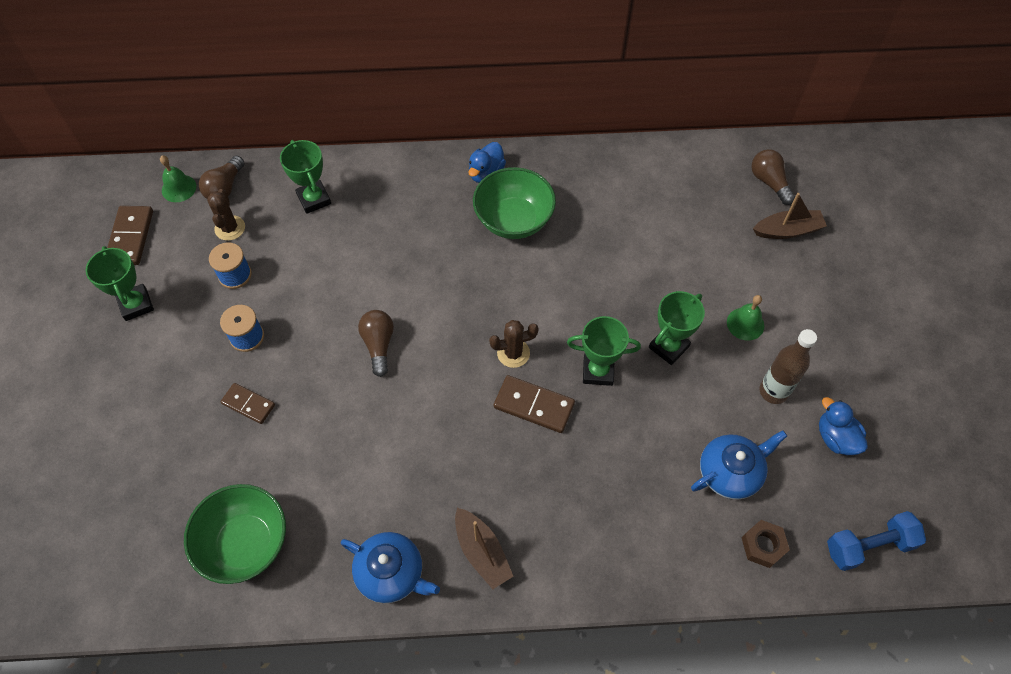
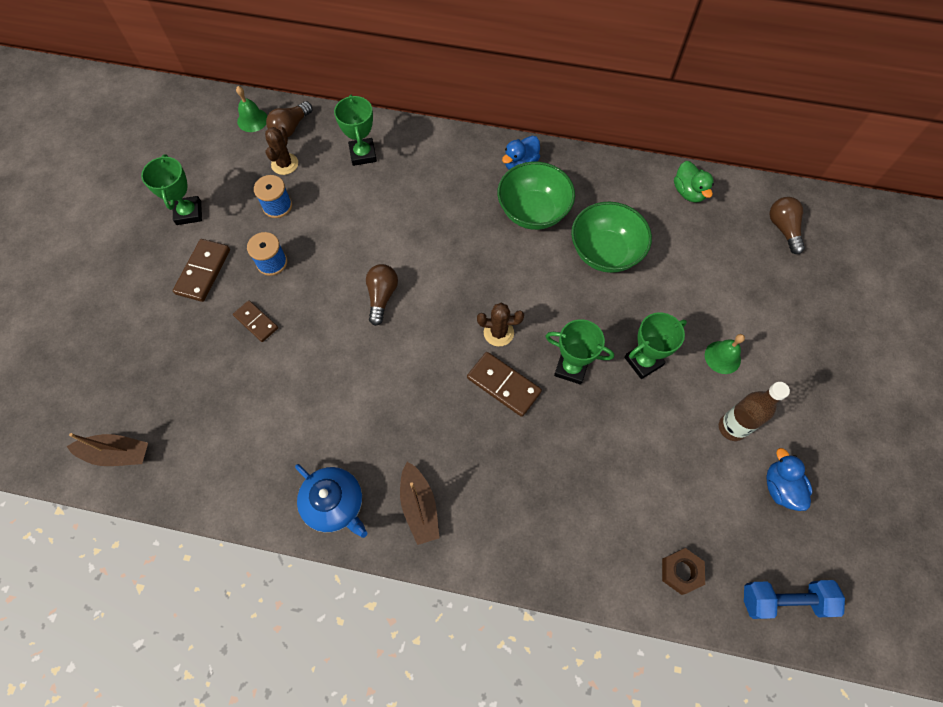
camera: 15 degrees right, 5 degrees up
brown domino [107,206,153,265] -> brown domino moved to [173,239,230,302]
green bowl [184,484,286,584] -> green bowl moved to [571,202,652,273]
blue teapot [691,430,787,499] -> none
brown boat [753,193,827,239] -> brown boat moved to [66,433,148,466]
none -> green duck [674,161,714,203]

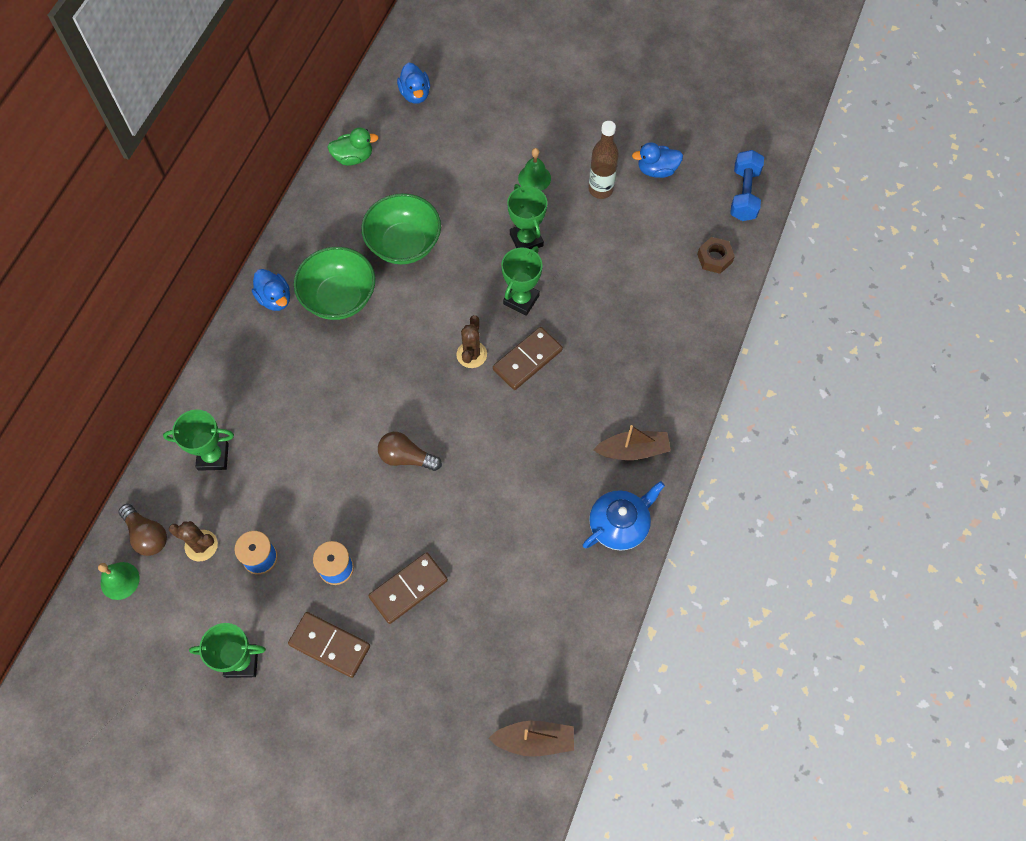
camera: 80 degrees left, 0 degrees up
brown boat [66,433,148,466] -> brown boat turned 75 degrees clockwise [488,721,574,757]
brown domino [233,300,278,342] -> brown domino [368,552,448,624], size x1.50
brown light bulb [769,197,805,254] -> blue duck [397,62,430,104]

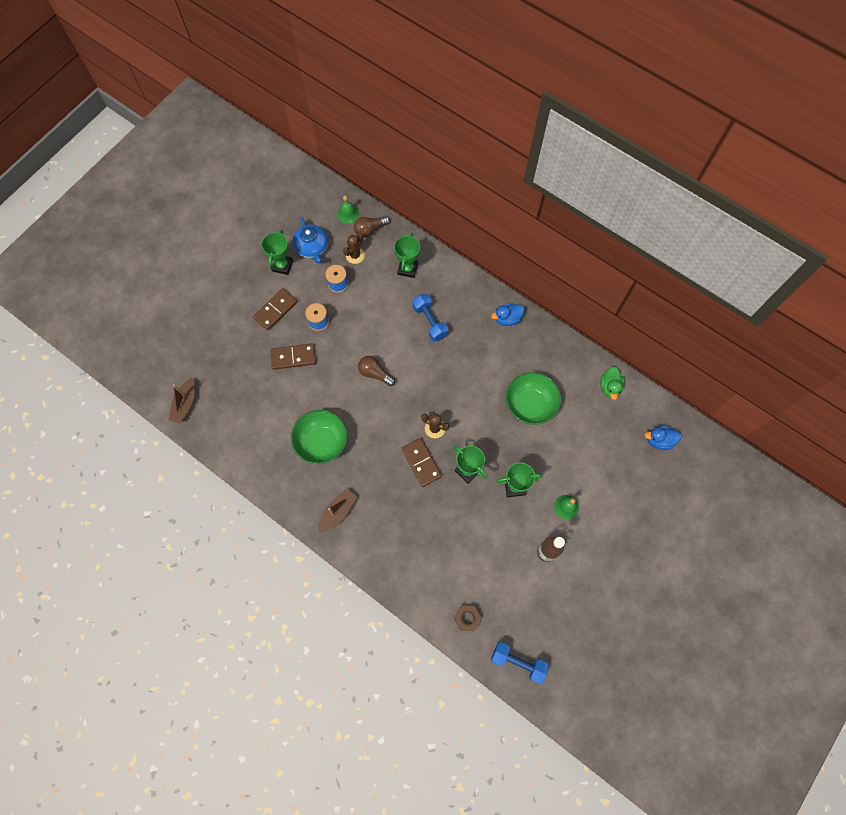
camera: 105 degrees right, 5 degrees up
green bowl [294,247,375,320] -> green bowl moved to [291,410,347,464]
brown domino [368,552,448,624] -> brown domino turned 75 degrees counterclockwise [270,343,316,370]
brown light bulb [378,432,442,471] -> brown light bulb turned 90 degrees counterclockwise [358,356,395,386]
blue teapot [583,481,665,550] -> blue teapot moved to [293,217,328,263]
brown boat [593,425,671,460] -> brown boat turned 150 degrees counterclockwise [318,488,357,533]
blue duck [632,142,683,178] -> none
none -> blue dumbbell [412,294,449,341]

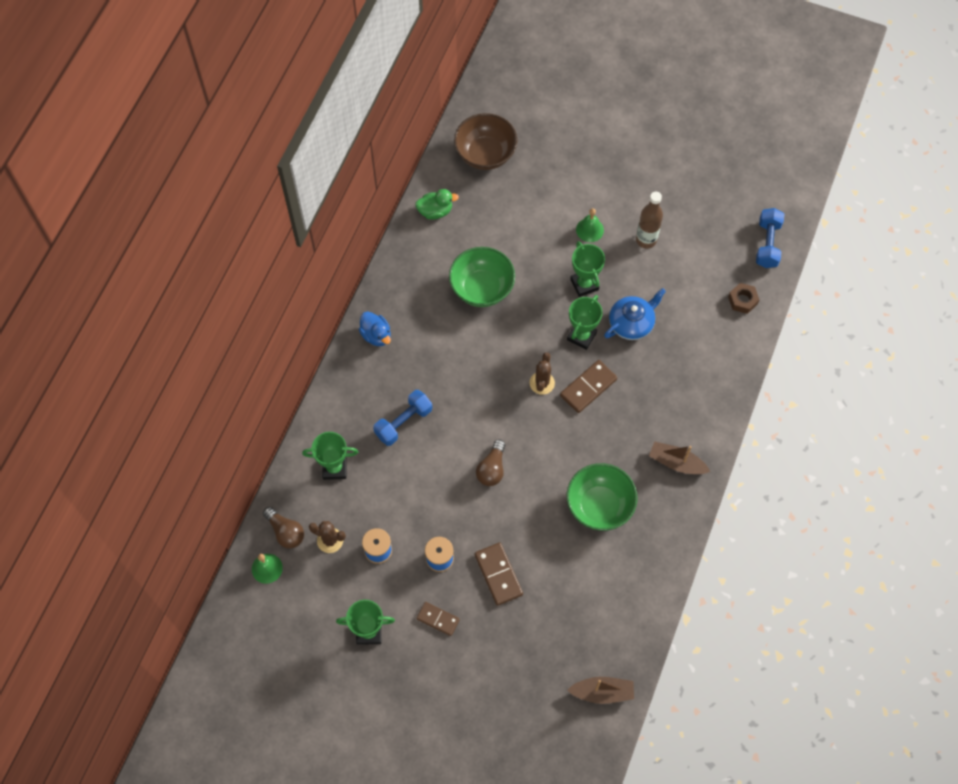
camera: 105 degrees left, 5 degrees down
brown domino [253,288,297,330] -> brown domino [416,602,460,636], size x0.67
blue teapot [293,217,328,263] -> blue teapot moved to [604,288,666,340]
blue duck [645,426,681,450] -> brown bowl [454,113,517,170]

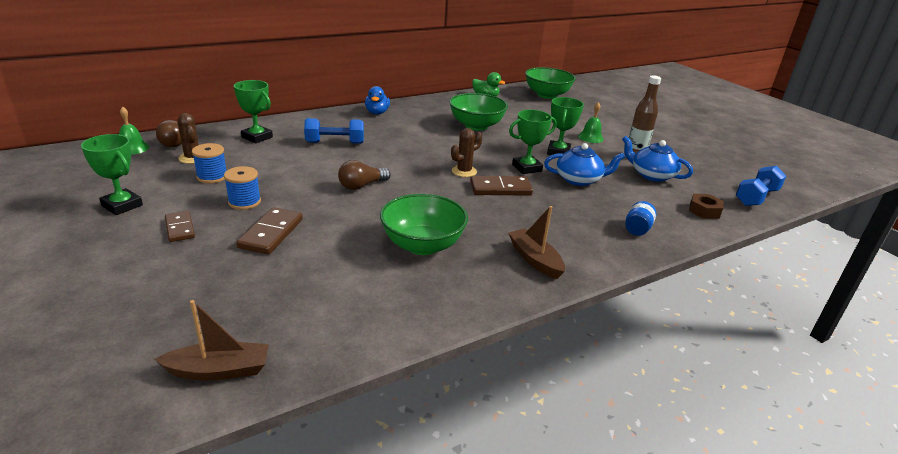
camera: 35 degrees right, 35 degrees down
brown bowl [454,113,517,170] -> green bowl [525,67,576,99]
brown boat [567,677,634,704] -> brown boat turned 45 degrees counterclockwise [154,300,269,381]
none -> blue teapot [622,136,693,182]
none -> blue jar [625,201,656,236]

